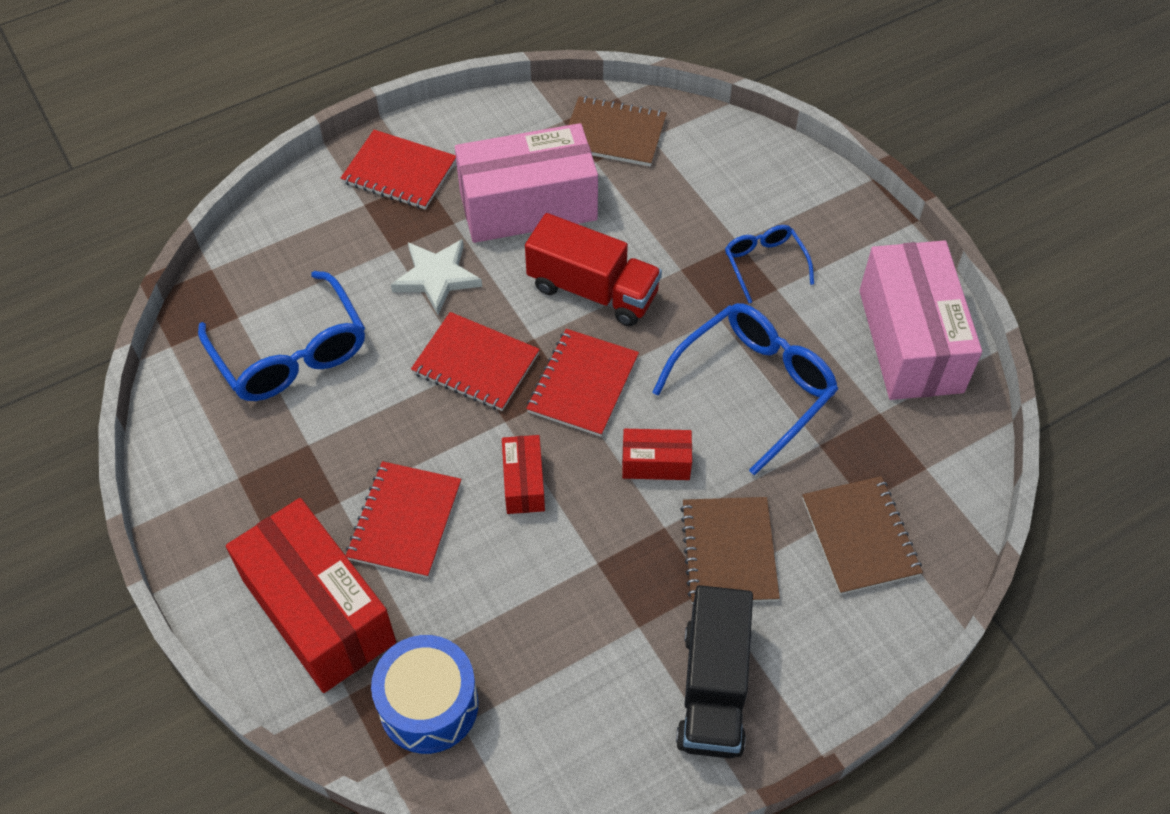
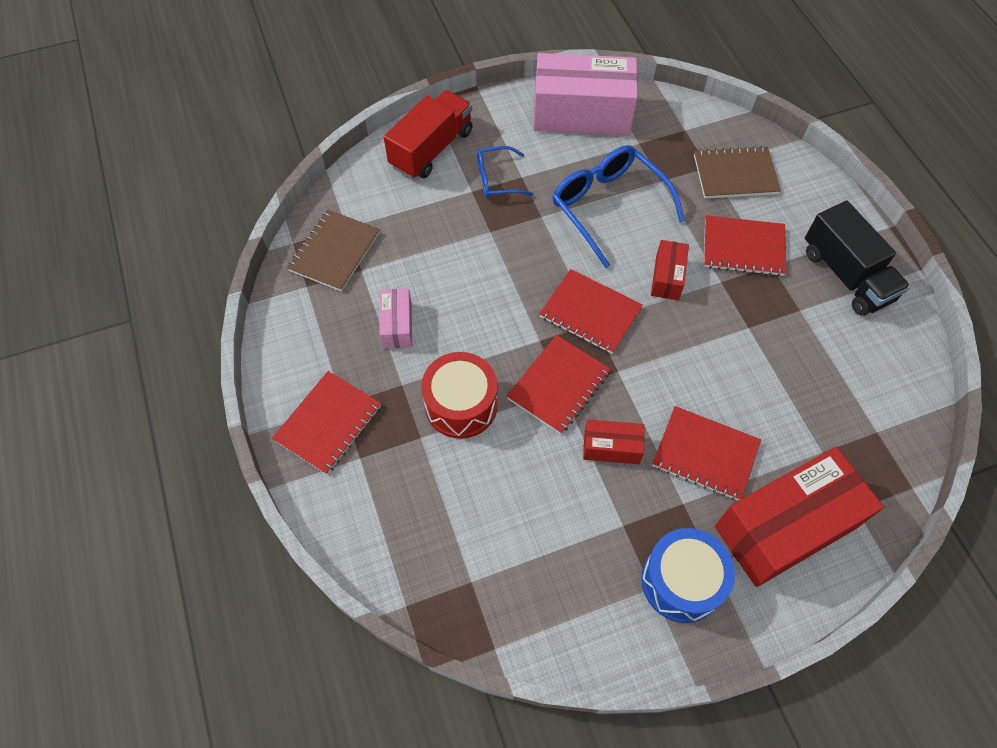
camera: 80 degrees left, 5 degrees up
blue glasses [198,271,365,401] -> none
blue drum [371,635,479,754] -> blue drum moved to [641,528,735,623]
white star [391,239,482,315] -> red drum [421,352,497,439]
pink box [455,123,598,243] -> pink box [379,289,412,349], size x0.47
red box [502,435,545,514] -> red box moved to [583,419,645,464]
red truck [525,213,662,326] -> red truck moved to [384,90,473,179]
black truck [676,585,753,759] -> black truck turned 45 degrees clockwise [805,201,910,316]
brown notebook [680,497,780,604] -> red notebook [704,215,786,276]

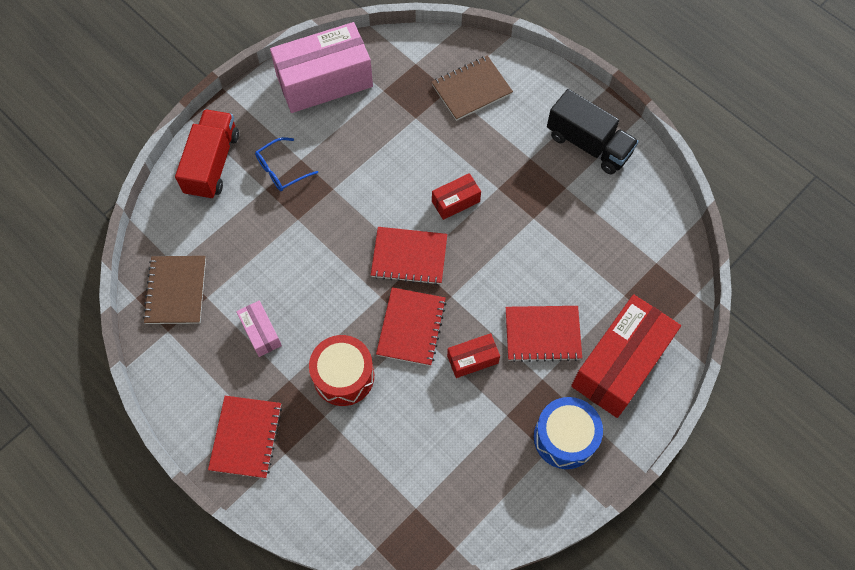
camera: 25 degrees left, 5 degrees up
blue glasses [552,145,685,268] -> none
red box [651,240,689,300] -> red box turned 75 degrees clockwise [432,173,481,220]
red notebook [704,215,786,276] -> none

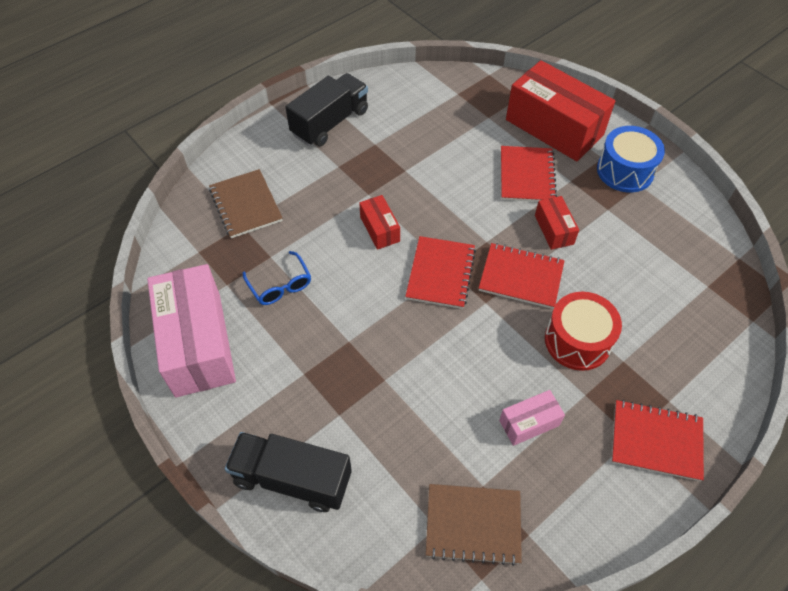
camera: 85 degrees left, 10 degrees down
red truck [175,109,239,200] -> black truck [225,432,352,512]
blue glasses [255,137,318,191] -> blue glasses moved to [243,251,311,305]

